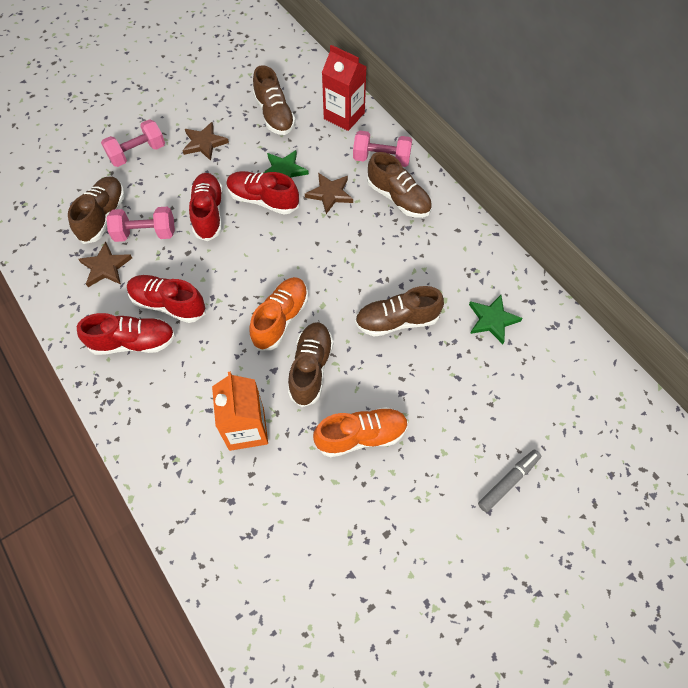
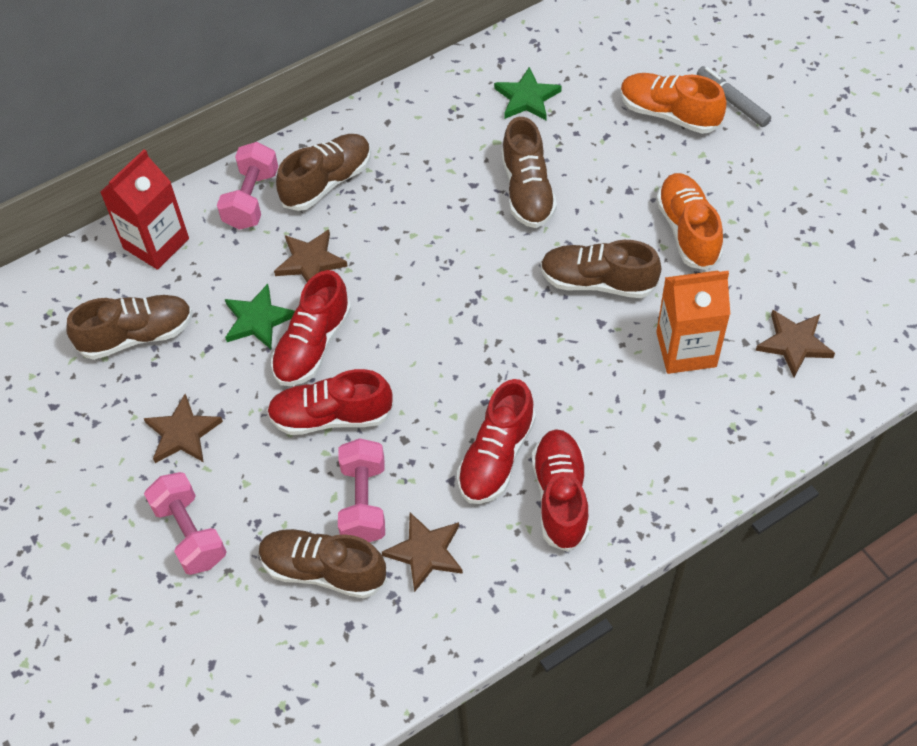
camera: 85 degrees left, 5 degrees down
orange shoe [249,277,308,351] -> orange shoe moved to [620,73,727,134]
none -> brown star [756,310,835,377]

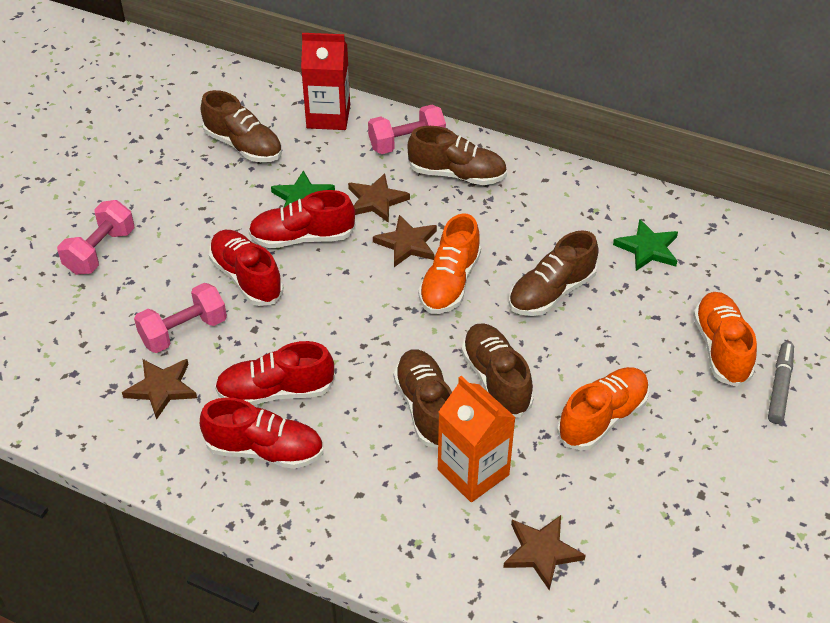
camera: 55 degrees right, 10 degrees down
brown star [143,394,223,463] -> brown star moved to [373,215,437,267]
brown shoe [259,529,387,599] -> brown shoe moved to [393,349,452,448]
red shoe [532,429,589,552] -> red shoe turned 45 degrees clockwise [200,397,324,469]
none -> orange shoe [418,213,481,314]

